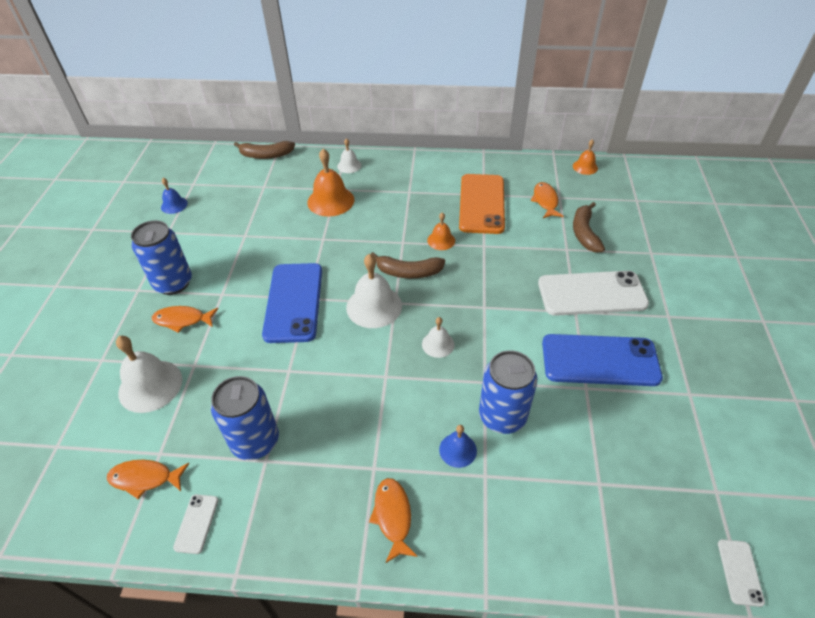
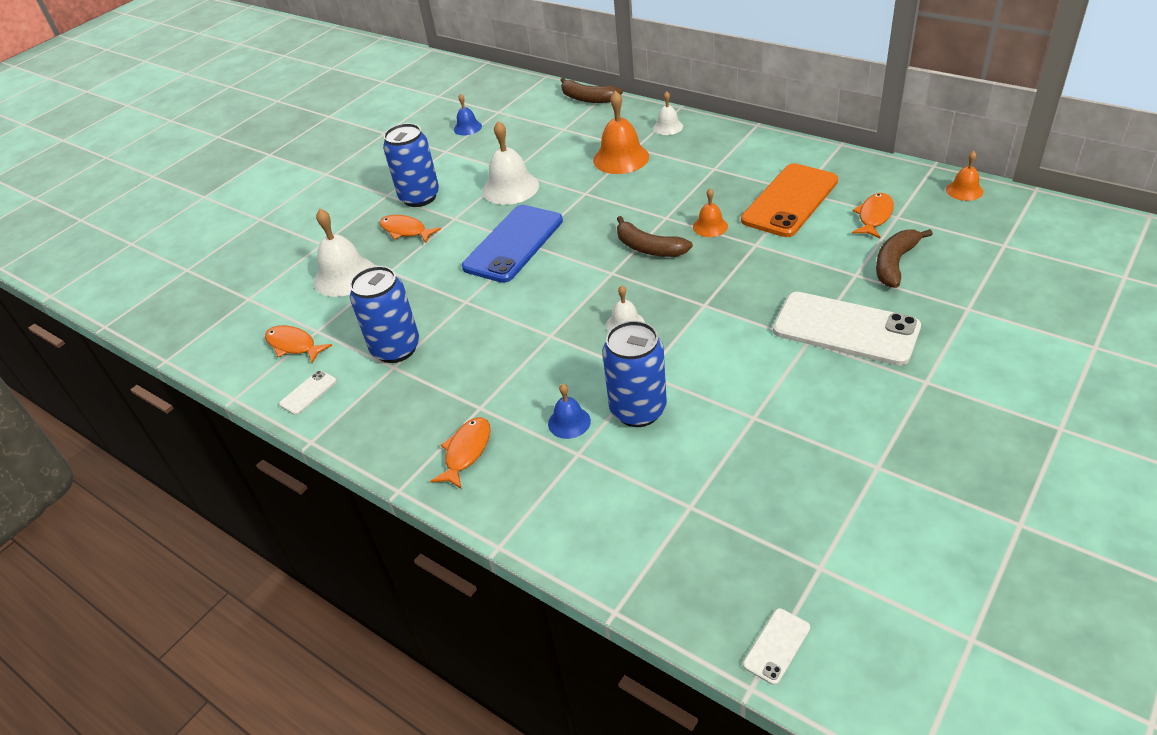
camera: 35 degrees right, 5 degrees down
white bell [346,254,402,328] -> white bell moved to [483,121,539,205]
blue phone [542,334,663,386] -> none

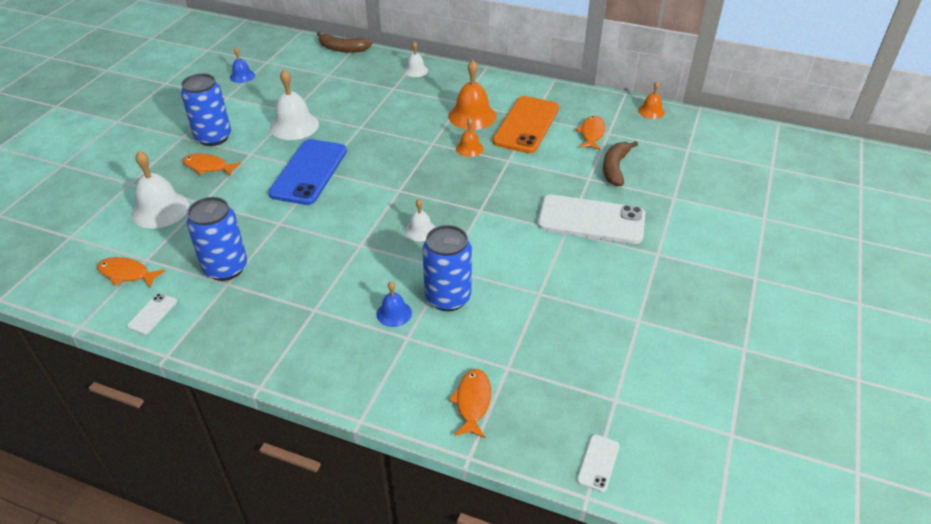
camera: 20 degrees left, 0 degrees up
orange fish [430,417,490,489] -> orange fish moved to [449,369,491,438]
orange bell [593,91,649,174] -> orange bell moved to [449,60,496,130]
brown banana [617,216,693,257] -> none

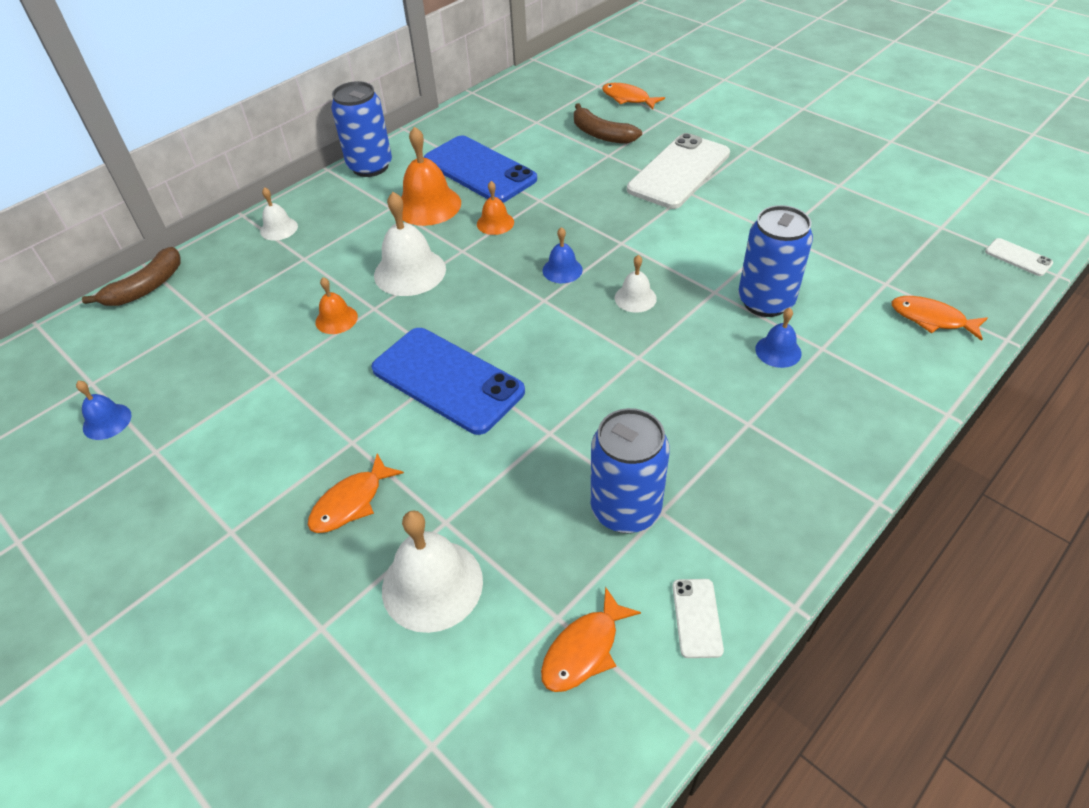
camera: 65 degrees left, 5 degrees up
white phone [127,293,177,335] -> white phone turned 45 degrees clockwise [673,579,724,658]
blue can [181,73,231,146] -> blue can moved to [331,81,392,177]
white bell [270,69,319,140] -> white bell moved to [374,192,446,296]
orange phone [493,96,559,153] -> blue phone [423,136,537,203]
orange fish [576,116,605,150] -> orange fish moved to [602,83,665,110]
orange bell [638,81,665,119] -> orange bell moved to [315,277,358,334]
none -> blue bell [543,227,583,283]

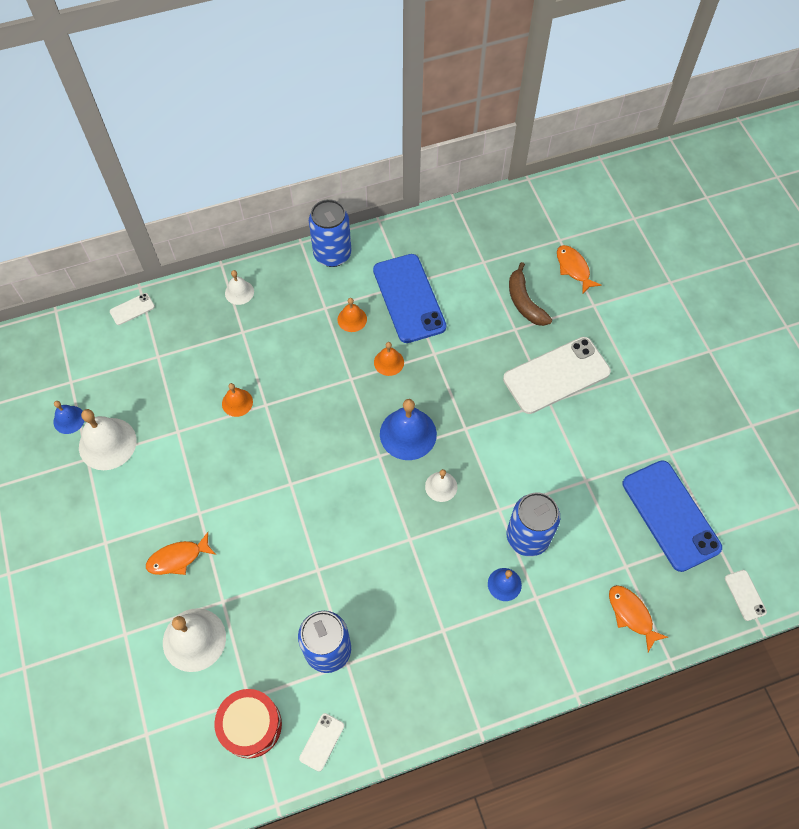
camera: 25 degrees right, 15 degrees up
brown banana [82,247,181,306] -> white phone [110,293,155,325]
blue phone [371,328,525,435] -> blue phone moved to [623,460,722,572]
white bell [374,192,446,296] -> white bell moved to [79,409,137,470]
orange bell [401,126,461,226] -> orange bell [338,298,367,332], size x0.55
orange fish [541,586,641,692] -> red drum [214,689,282,758]
blue bell [543,227,583,283] -> blue bell [380,399,437,460], size x1.81

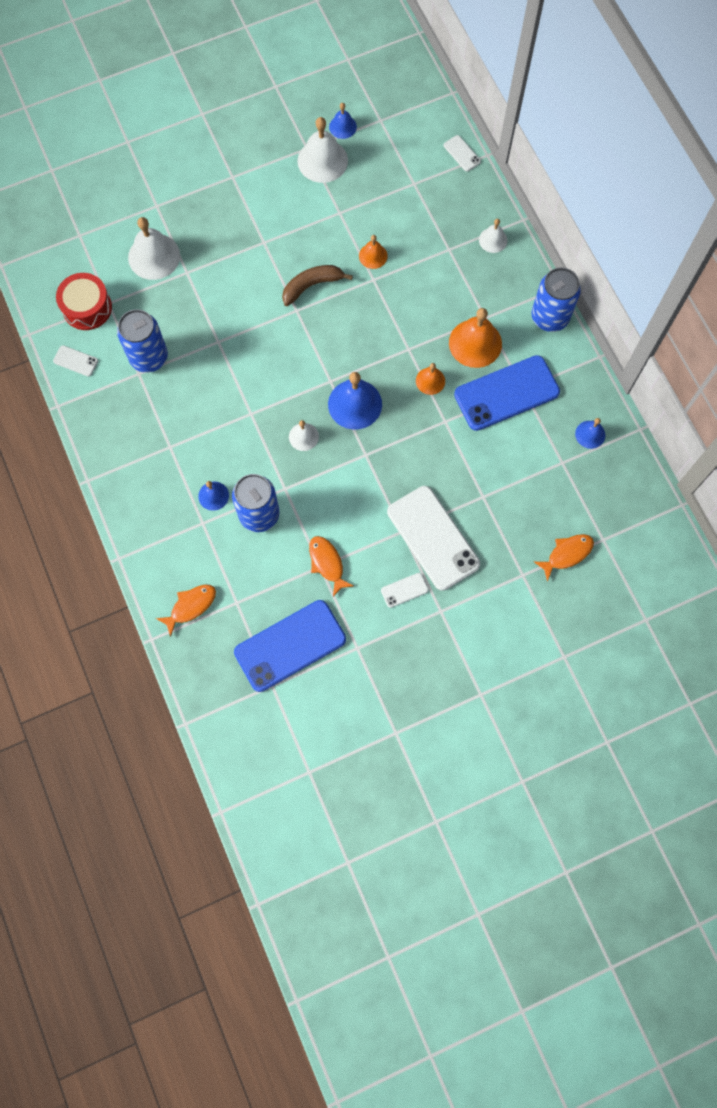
camera: 85 degrees right, 10 degrees up
orange fish [146,532,216,575] -> orange fish moved to [309,536,354,597]
orange bell [338,298,367,332] -> orange bell [449,308,502,368], size x1.81
brown banana [509,262,552,326] -> brown banana moved to [282,265,353,306]
white phone [725,570,767,621] -> white phone moved to [381,573,428,608]
none -> blue bell [575,418,605,449]

